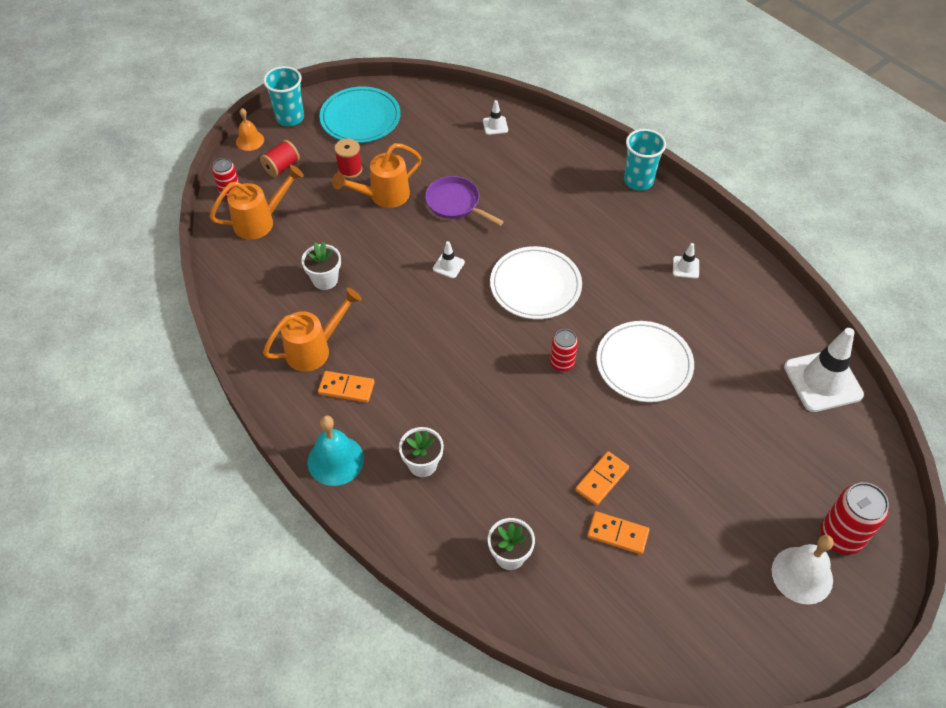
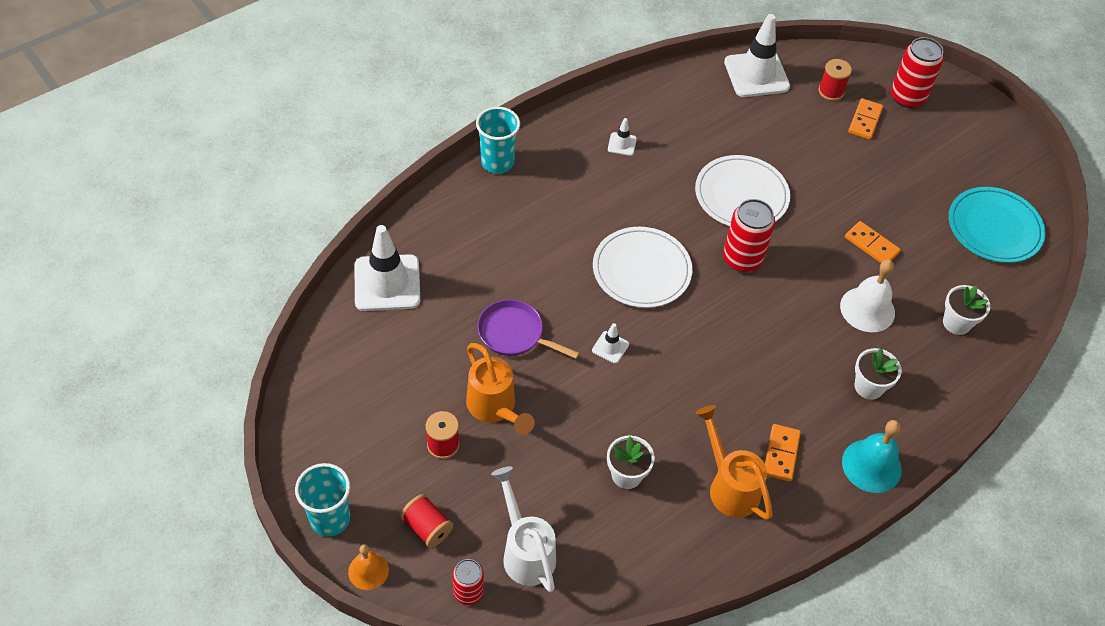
camera: 90 degrees left, 0 degrees up
orange watering can [210,165,304,240] -> white watering can [491,466,556,592]
turquoise plate [319,86,401,143] -> turquoise plate moved to [949,187,1045,263]
purple pan [425,176,504,226] -> purple pan turned 75 degrees clockwise [477,299,579,359]
white traffic cone [483,100,508,135] -> white traffic cone [355,225,420,311], size x2.23
red can [550,329,578,371] -> red can [723,199,775,272], size x1.63
orange domino [587,511,650,554] -> orange domino moved to [848,98,883,140]
white bell [772,535,834,605] -> white bell moved to [840,259,895,332]
none -> red spool [818,59,852,101]

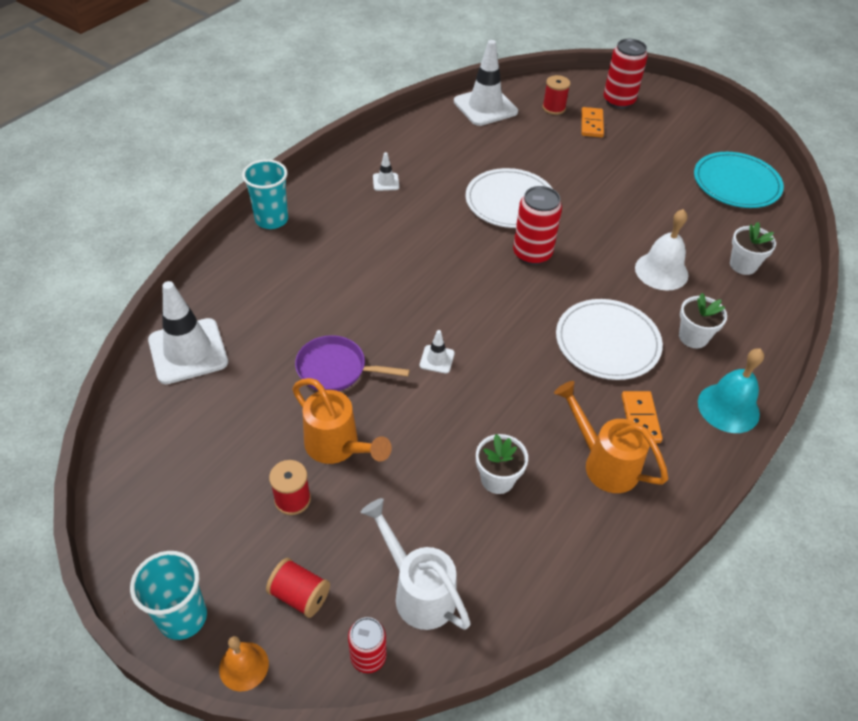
camera: 15 degrees left, 5 degrees down
white plate [593,227,692,308] -> white plate moved to [556,299,663,380]
orange domino [845,221,901,263] -> none

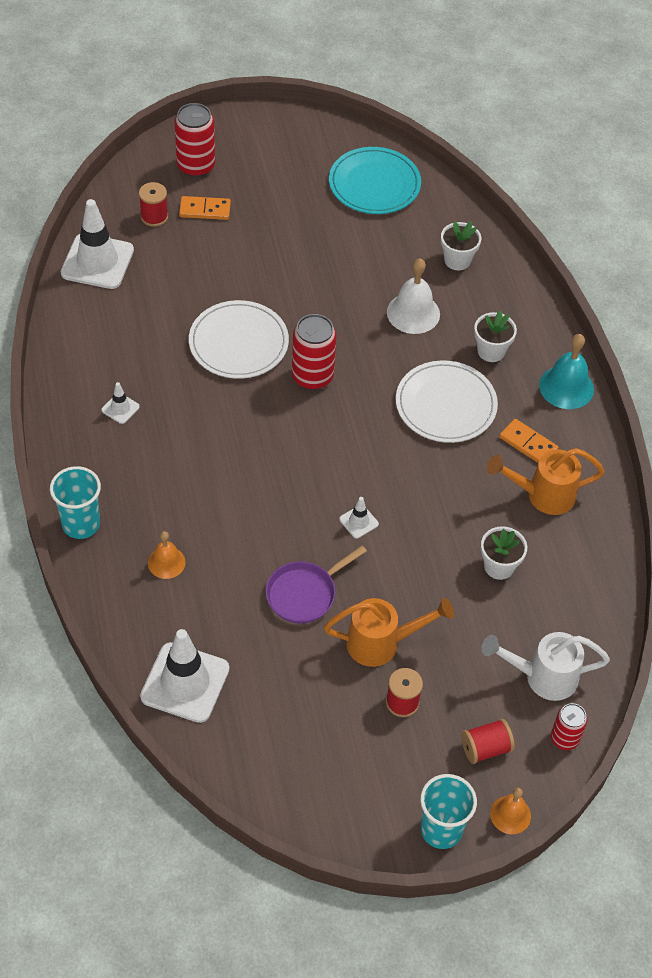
camera: 50 degrees left, 5 degrees up
orange domino [581,107,604,138] -> orange domino turned 45 degrees counterclockwise [179,196,231,220]
none -> orange bell [148,531,186,579]

